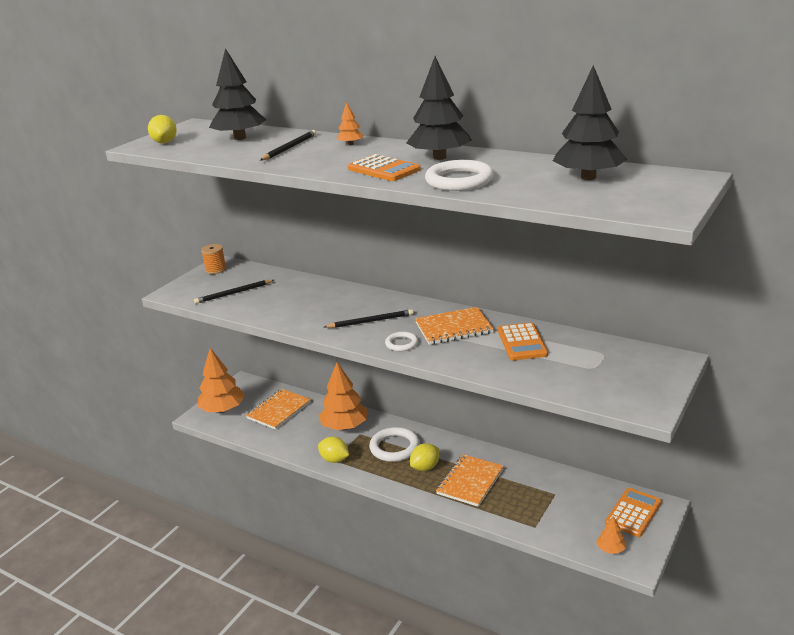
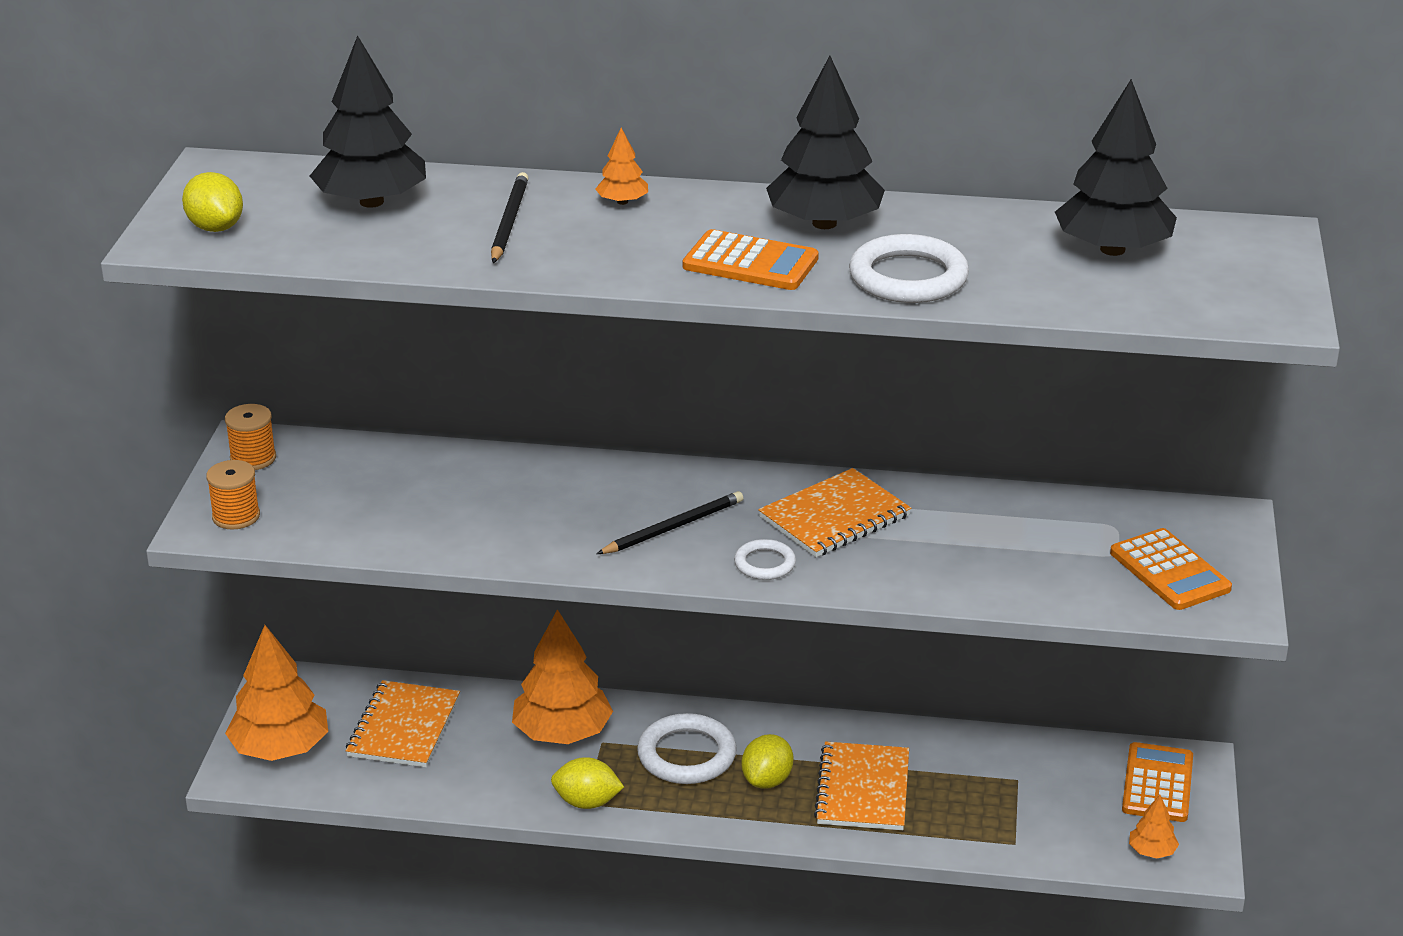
camera: 25 degrees left, 5 degrees up
black pencil [194,280,274,304] -> none
orange calculator [498,323,548,360] -> orange calculator moved to [1110,528,1232,610]
none -> orange spool [206,460,260,529]

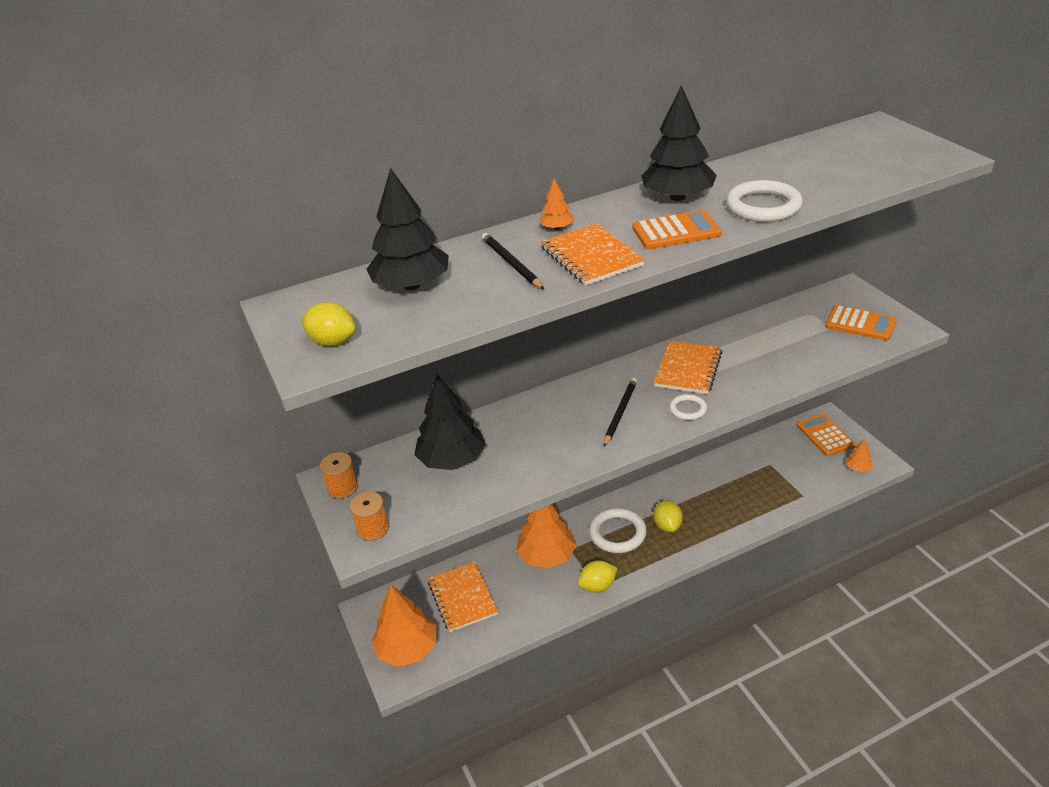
camera: 30 degrees left, 5 degrees up
orange notebook [814,741,909,830] -> orange notebook moved to [541,223,645,286]
black tree [1055,79,1177,256] -> black tree moved to [414,374,486,470]

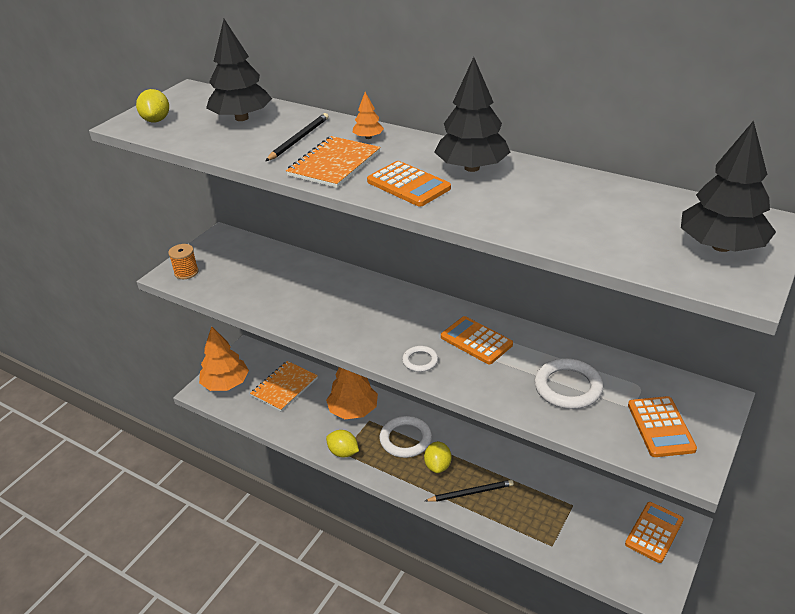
camera: 55 degrees right, 0 degrees up
orange spool [320,452,358,499] -> none
black tree [414,374,486,470] -> black tree moved to [681,121,776,252]
black pencil [604,378,637,447] -> black pencil moved to [425,480,514,502]
yellow lemon [653,500,683,532] -> yellow lemon turned 45 degrees counterclockwise [424,441,452,473]
orange notebook [654,341,722,394] -> orange calculator [441,316,513,364]
white ring [726,180,803,222] -> white ring moved to [534,358,603,409]
orange tree [846,438,873,472] -> none

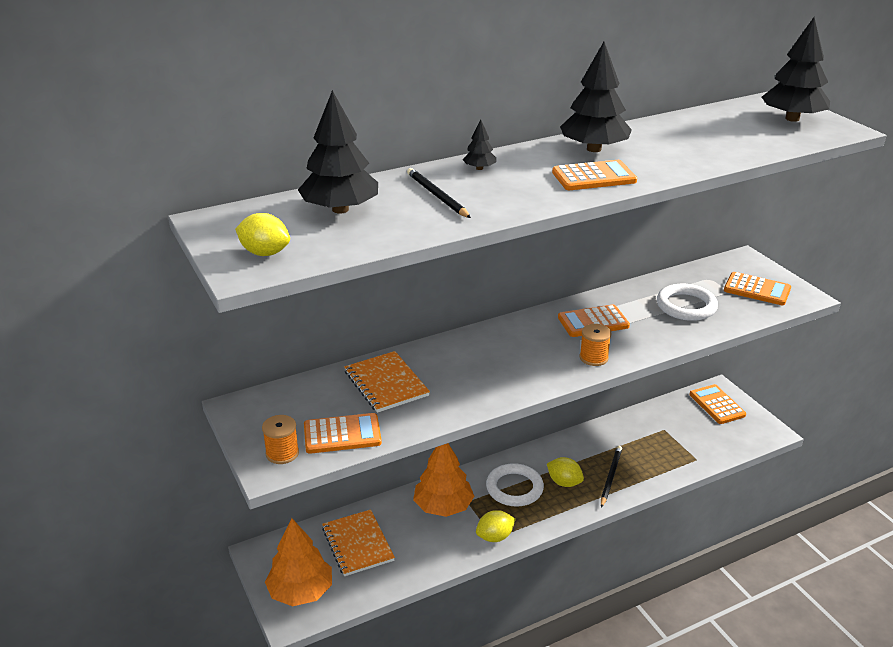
camera: 60 degrees left, 5 degrees down
orange notebook [286,136,381,188] -> orange notebook moved to [344,351,430,413]
orange tree [353,92,384,139] -> black tree [463,119,496,170]
white ring [402,346,438,372] -> orange spool [579,324,612,366]
none -> orange calculator [304,413,382,454]

